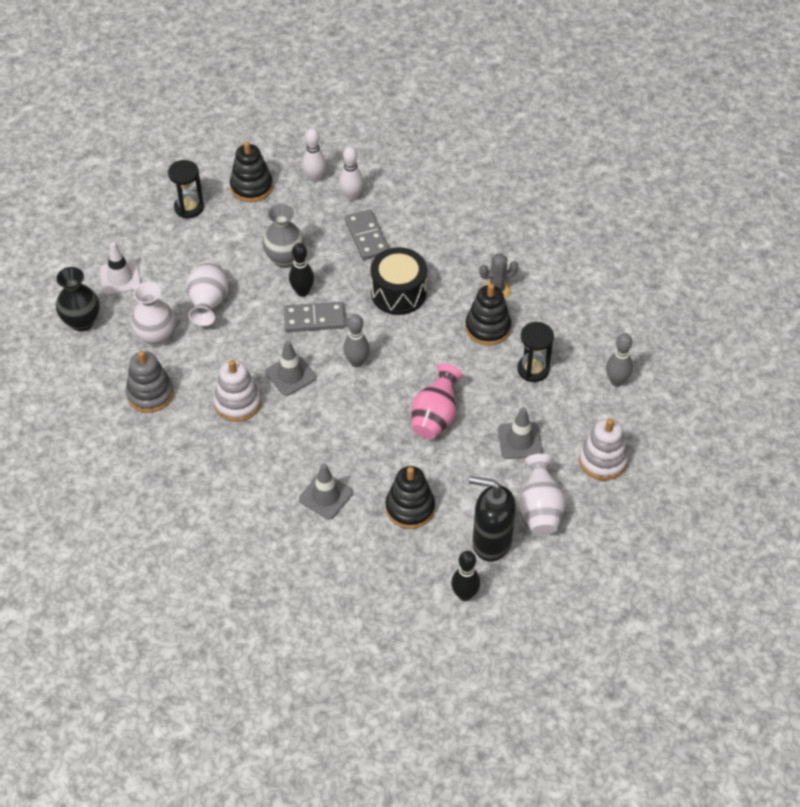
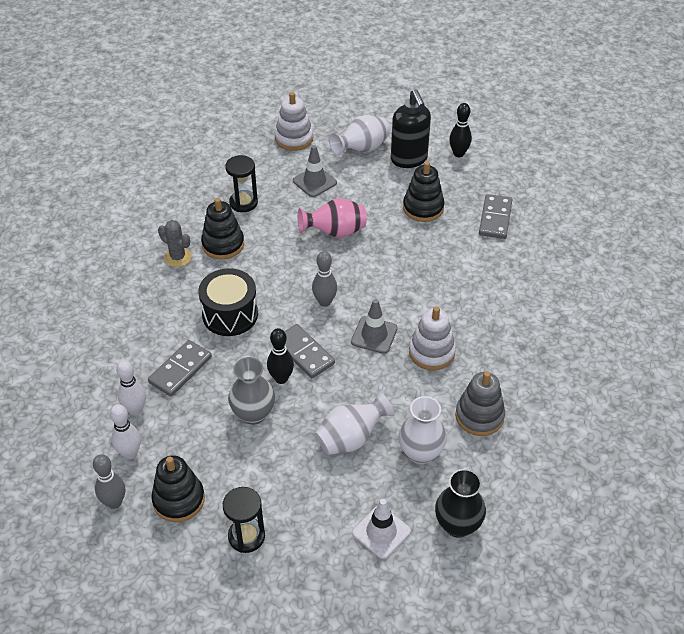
camera: 125 degrees left, 5 degrees down
grey traffic cone [299,463,353,519] -> none
grey bowling pin [606,333,633,386] -> grey bowling pin moved to [93,454,125,509]
none -> grey domino [479,194,512,239]

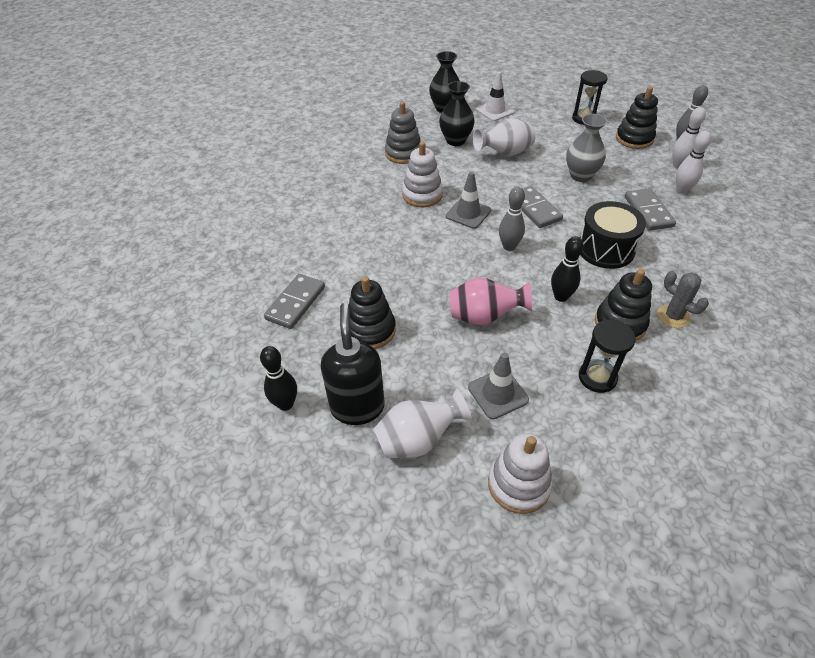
camera: 165 degrees left, 0 degrees up
grey domino [148,340,212,397] -> grey domino turned 60 degrees counterclockwise [625,188,676,231]
black bowling pin [267,328,294,384] -> black bowling pin moved to [551,236,584,302]
white vase [399,396,447,464] -> black vase [439,81,475,146]

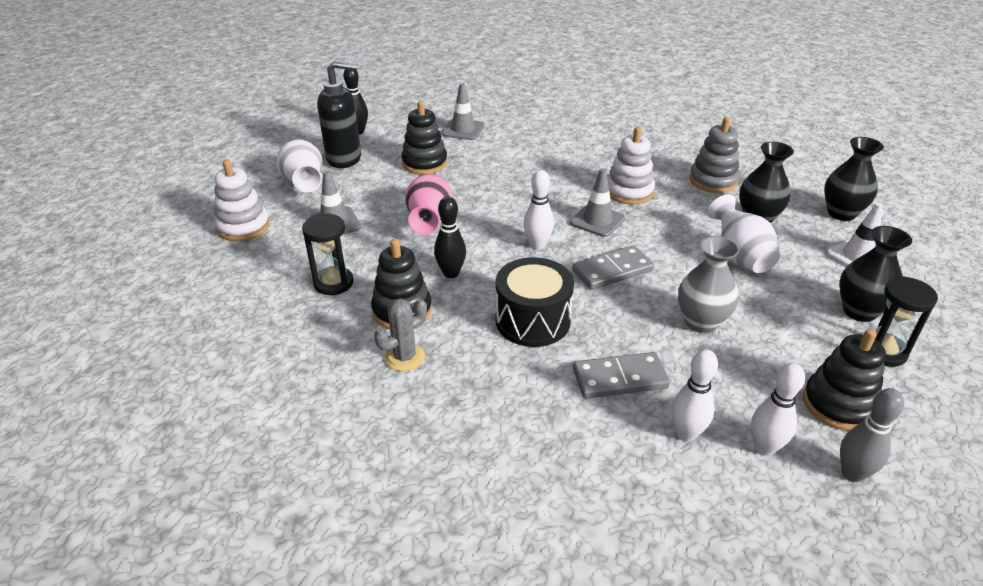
camera: 90 degrees right, 10 degrees down
grey domino [264,274,325,329] -> grey traffic cone [442,83,485,140]
grey bowling pin [499,187,525,251] -> white bowling pin [524,170,554,250]
none -> black vase [839,226,912,322]

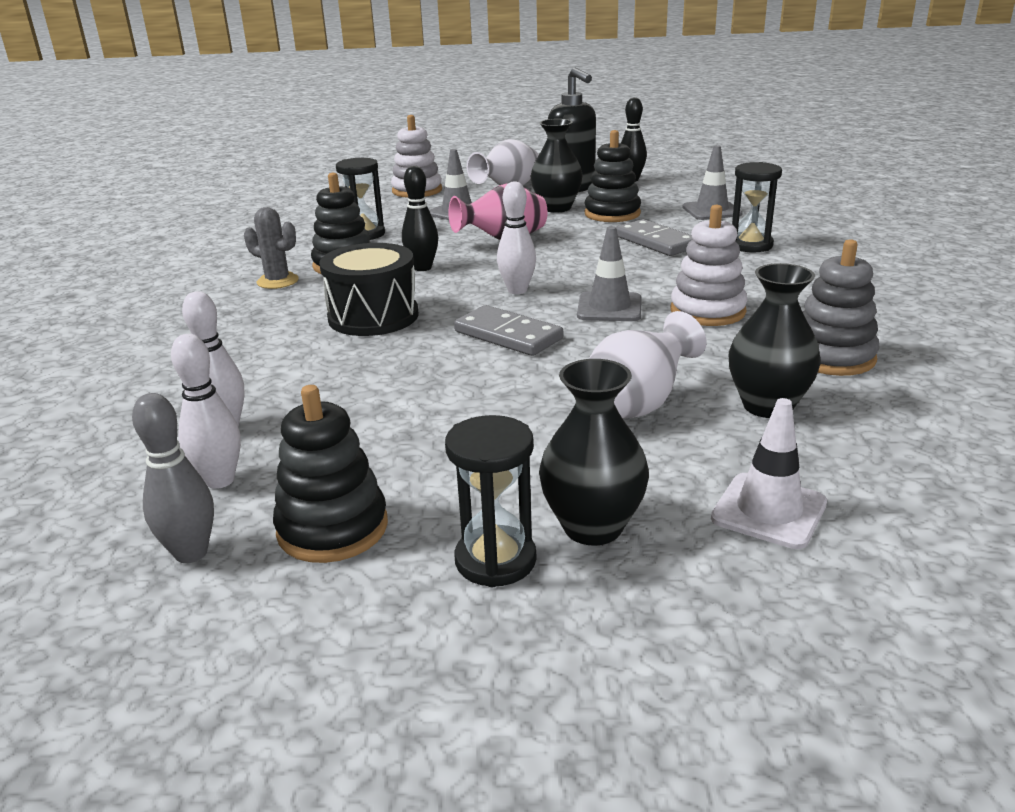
camera: 65 degrees right, 10 degrees down
grey domino [573,352,670,399] -> grey domino moved to [616,219,692,256]
grey vase [678,236,740,333] -> none
black vase [824,137,884,221] -> black vase moved to [530,119,583,213]
none -> black hourglass [732,162,782,253]

